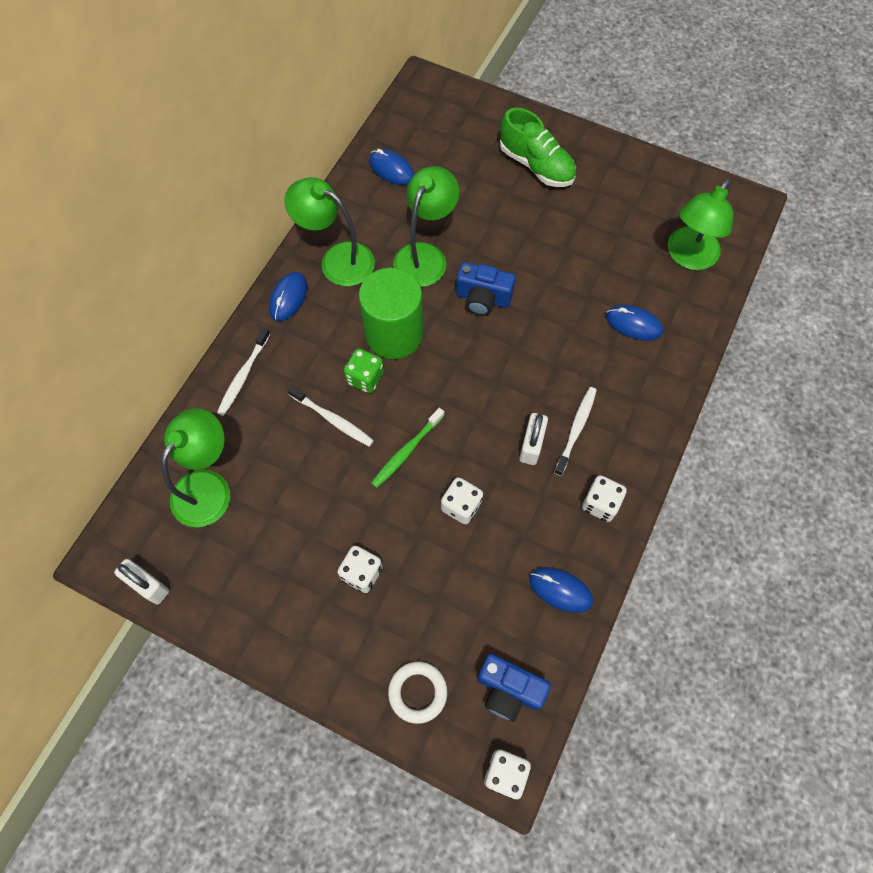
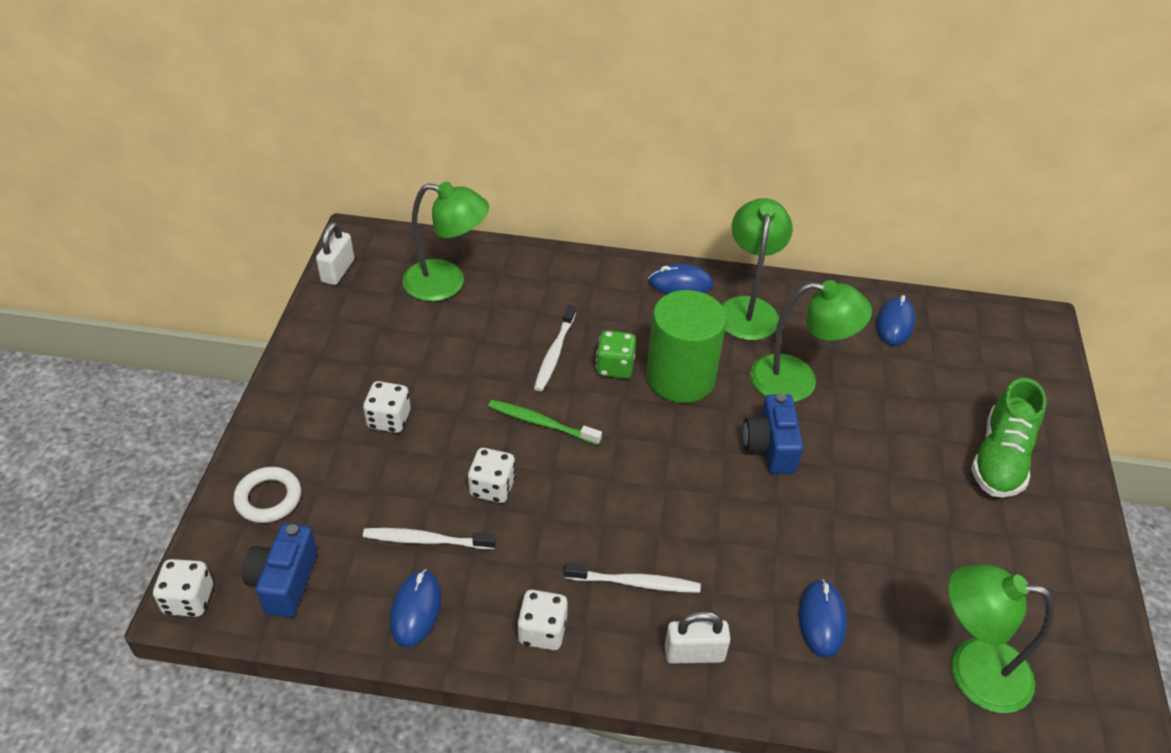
camera: 70 degrees right, 20 degrees down
white toothbrush [217,328,270,416] -> white toothbrush moved to [363,528,496,549]
white padlock [519,413,548,465] -> white padlock moved to [665,611,731,664]

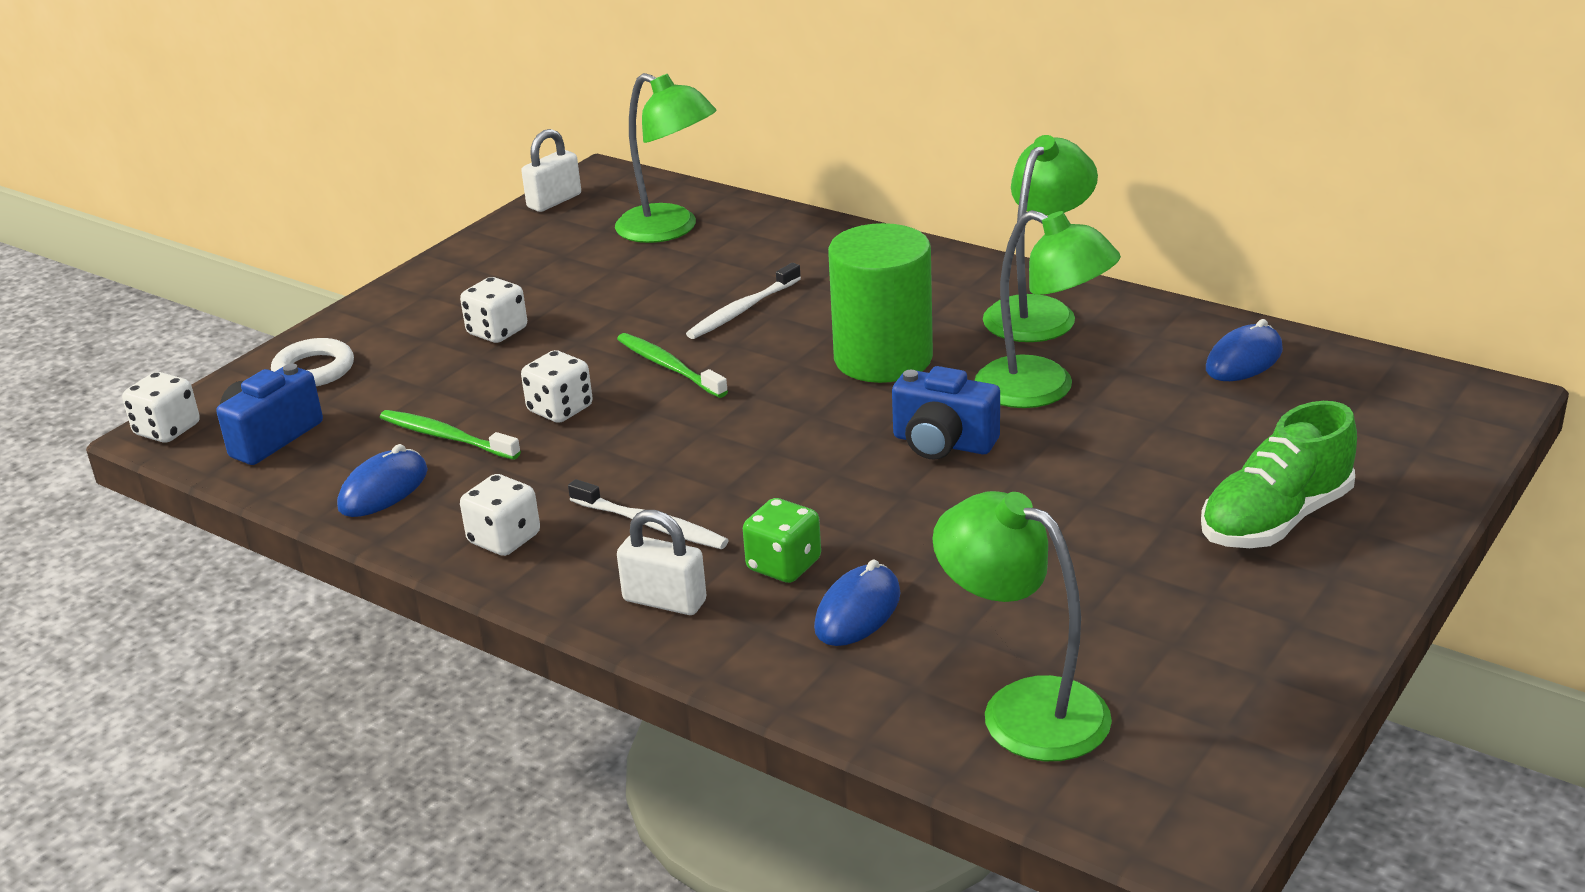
camera: 30 degrees right, 15 degrees down
white toothbrush [363,528,496,549] -> green toothbrush [380,410,521,460]
green dice [596,330,636,379] -> green dice moved to [743,498,821,583]
blue mouse [648,264,713,294] -> none
blue camera [743,393,803,474] -> blue camera turned 90 degrees counterclockwise [892,366,1000,460]

